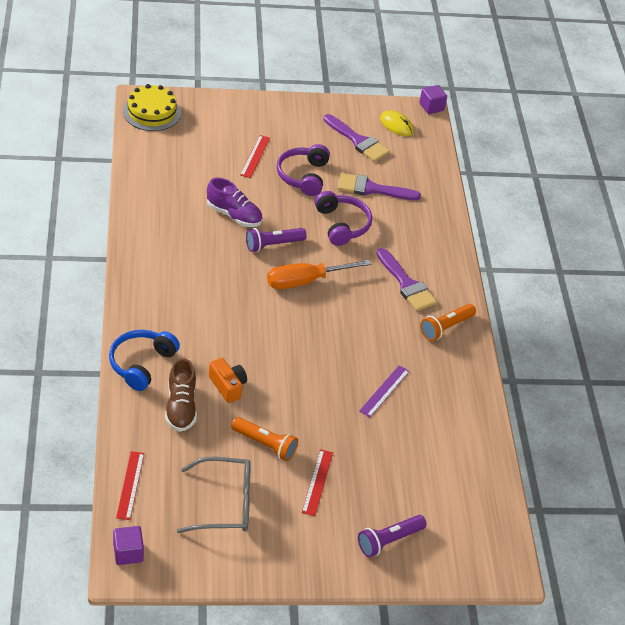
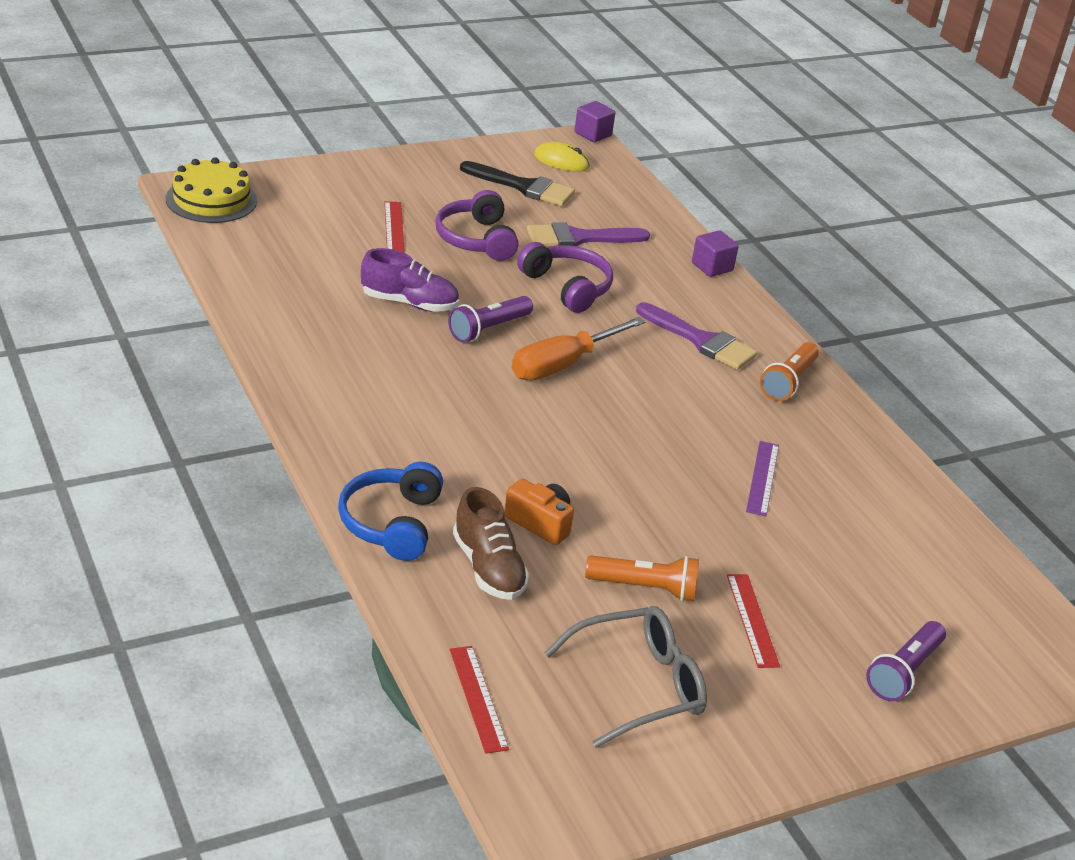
camera: 20 degrees left, 10 degrees down
purple cube [113,526,144,565] -> purple cube moved to [692,230,739,277]
purple brush [324,114,390,162] -> black brush [460,161,575,206]

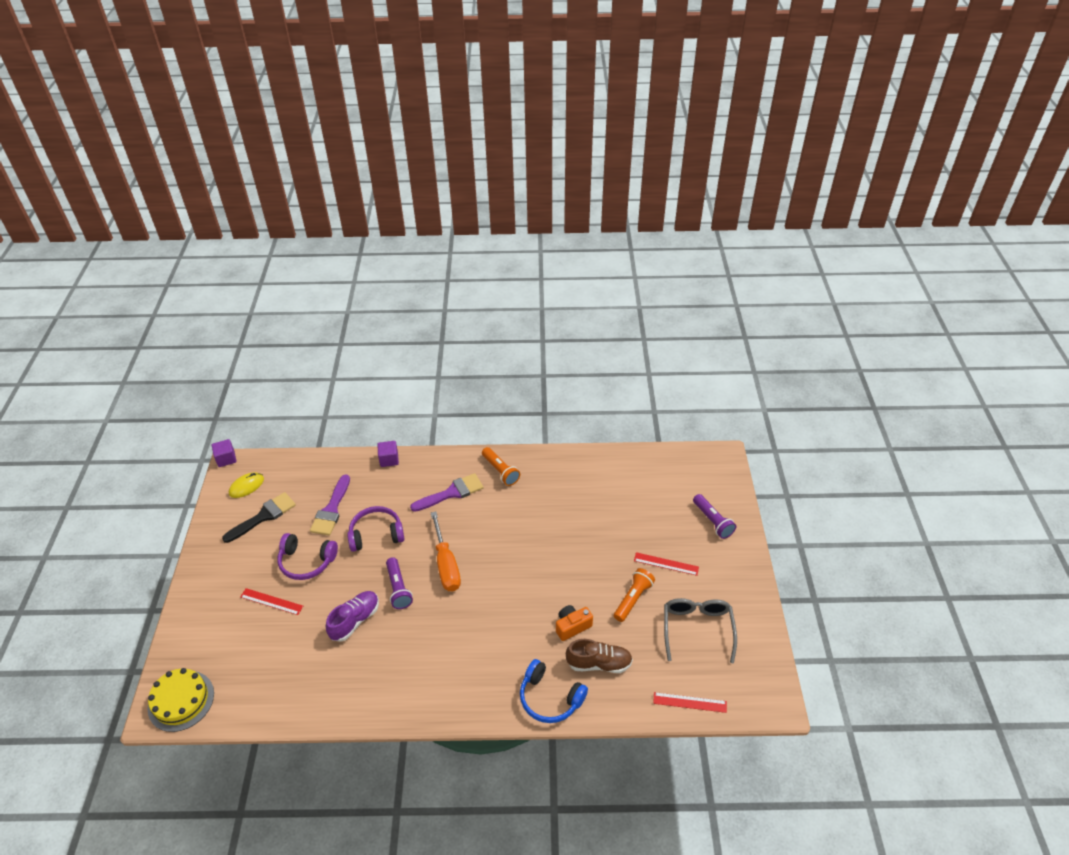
camera: 60 degrees left, 10 degrees up
purple ruler [746,441,779,516] -> none

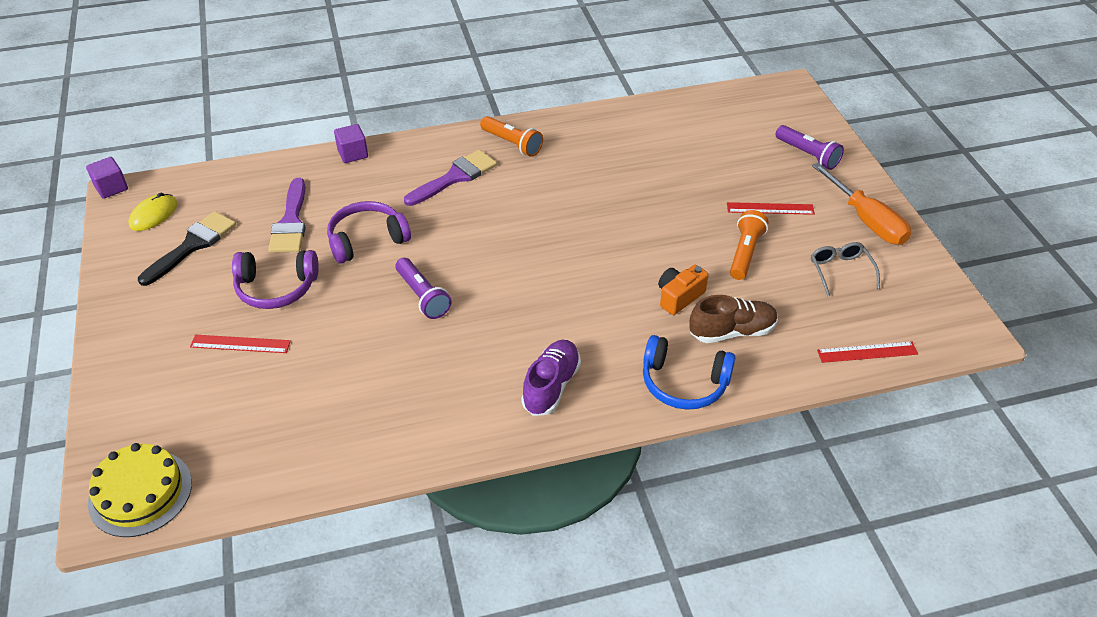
camera: 15 degrees left, 0 degrees up
purple shoe [326,591,379,642] -> purple shoe moved to [521,340,581,416]
orange screwdriver [431,512,461,591] -> orange screwdriver moved to [812,163,911,245]
grey glasses [664,598,737,663] -> grey glasses [811,242,880,297], size x0.64

